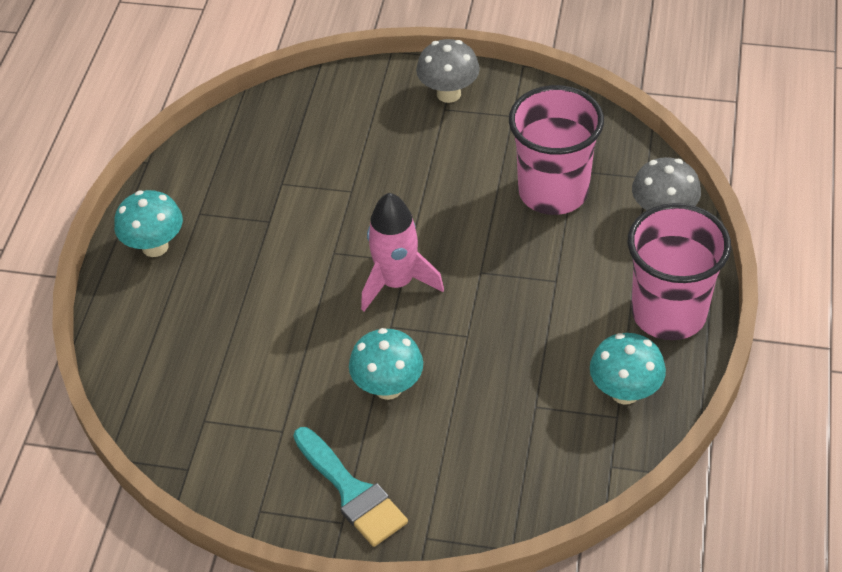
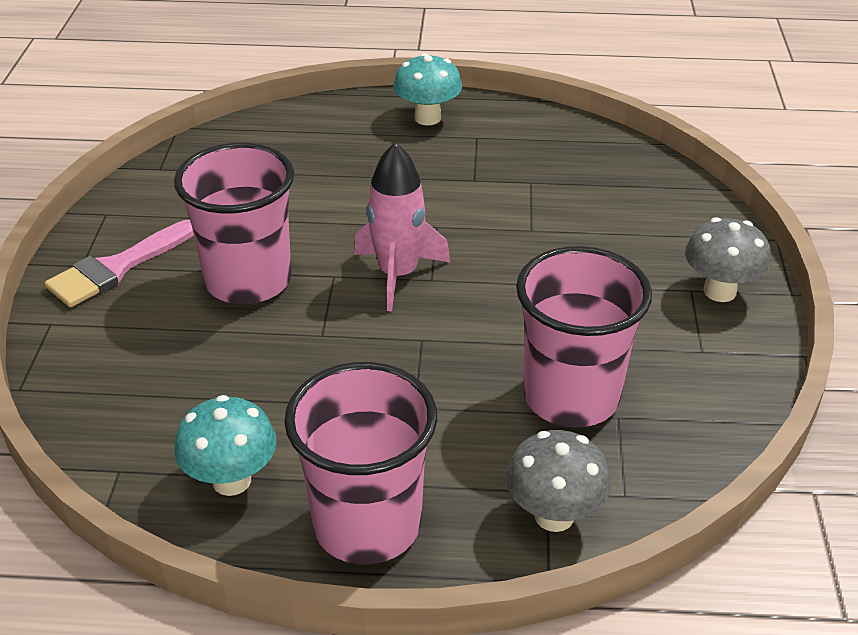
camera: 80 degrees right, 10 degrees down
turquoise brush [293,427,408,547] -> pink brush [45,220,194,307]
turquoise mushroom [349,328,423,400] -> pink cup [174,143,294,304]

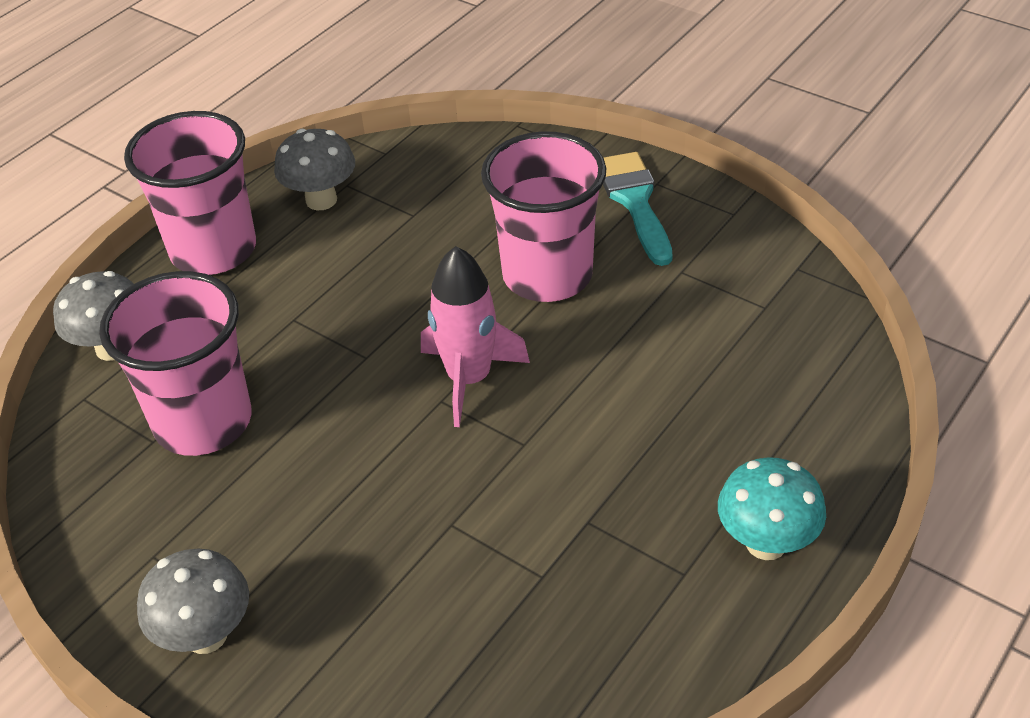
camera: 125 degrees right, 5 degrees up
pink brush [45,220,194,307] -> turquoise brush [603,152,673,266]
turquoise mushroom [174,395,277,496] -> grey mushroom [274,129,355,210]

